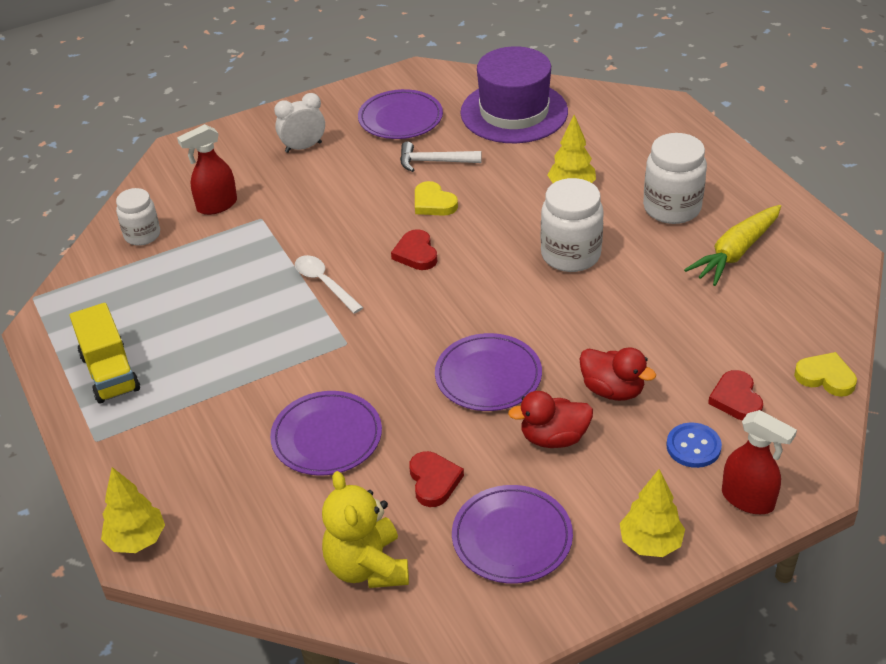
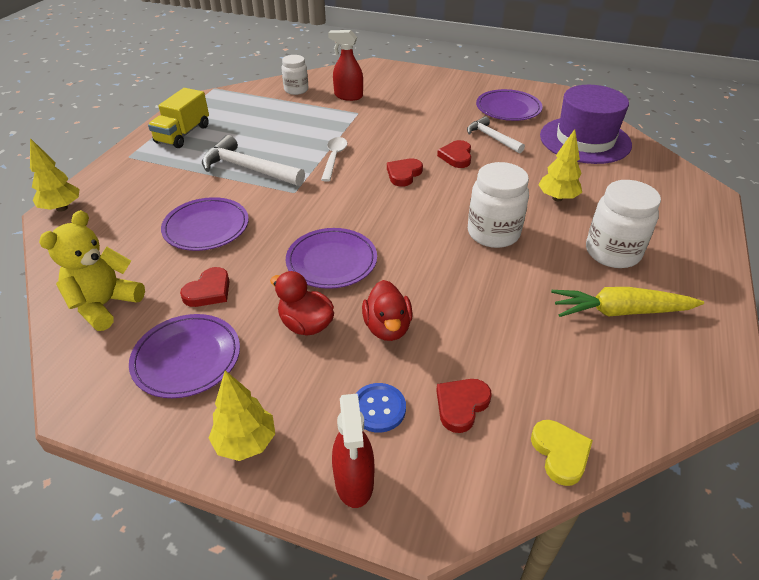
camera: 45 degrees right, 0 degrees up
white clock [274,93,325,153] -> none
yellow heart [415,181,458,216] -> red heart [437,140,471,168]
none -> white hammer [202,135,305,186]

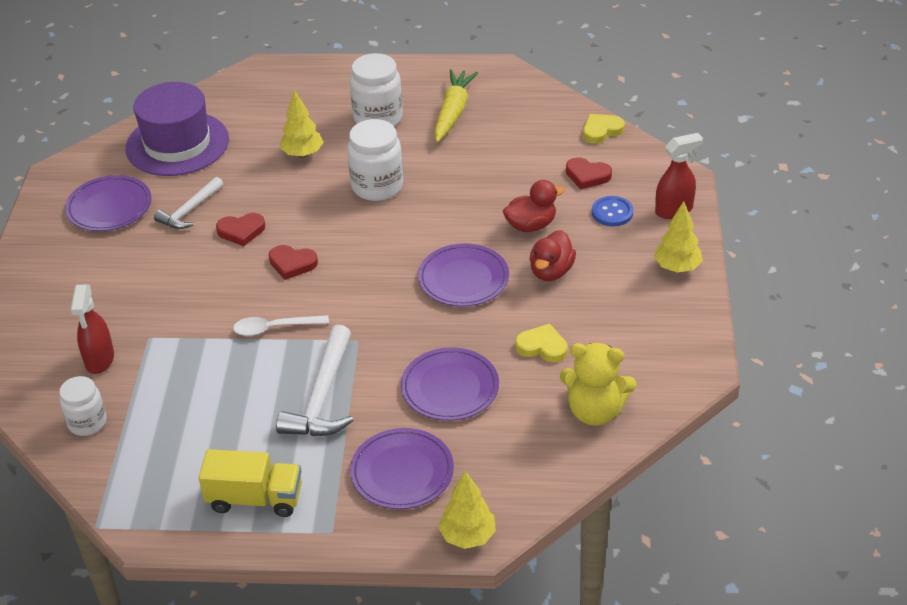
camera: 105 degrees left, 0 degrees up
purple plate [129,314,240,398] -> purple plate moved to [350,428,454,509]
red heart [180,267,230,307] -> yellow heart [515,324,568,362]
yellow carrot [551,287,704,317] -> yellow carrot turned 150 degrees counterclockwise [434,69,478,142]

